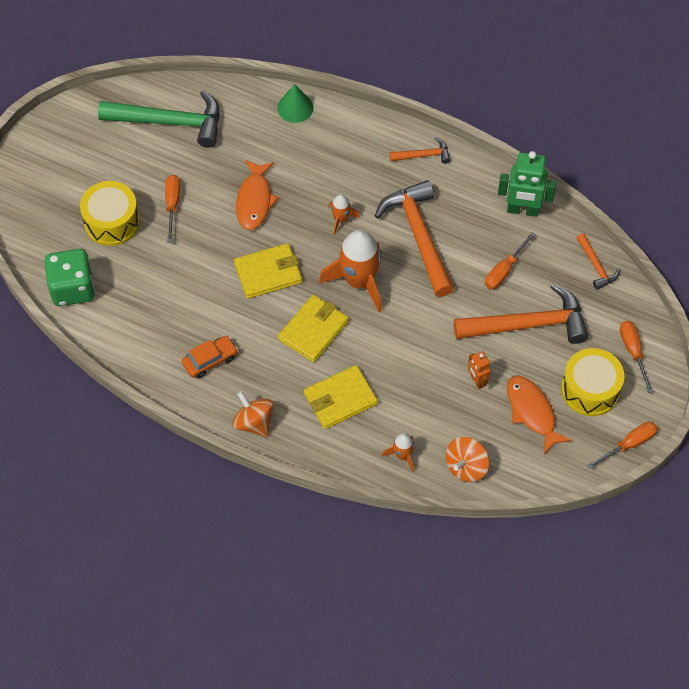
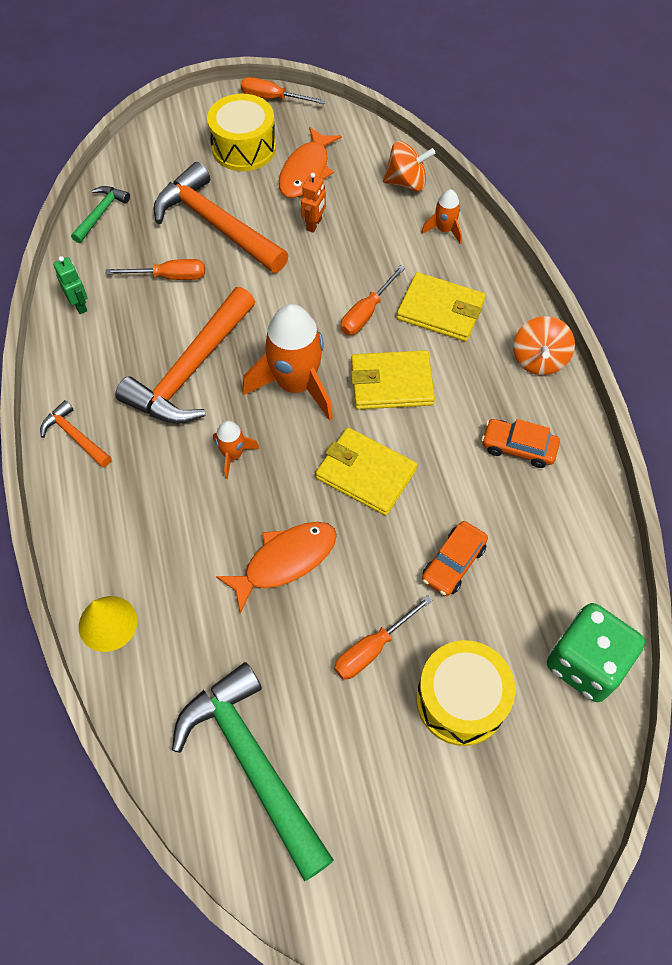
camera: 130 degrees left, 0 degrees up
green cone [277,84,314,123] -> yellow cone [79,596,137,652]
green robot [498,151,556,217] -> green robot [53,256,87,314], size x0.54
orange hammer [577,233,620,290] -> green hammer [71,186,130,243]
orange screwdriver [620,321,653,393] -> orange screwdriver moved to [341,265,405,335]
none -> orange car [422,521,488,596]

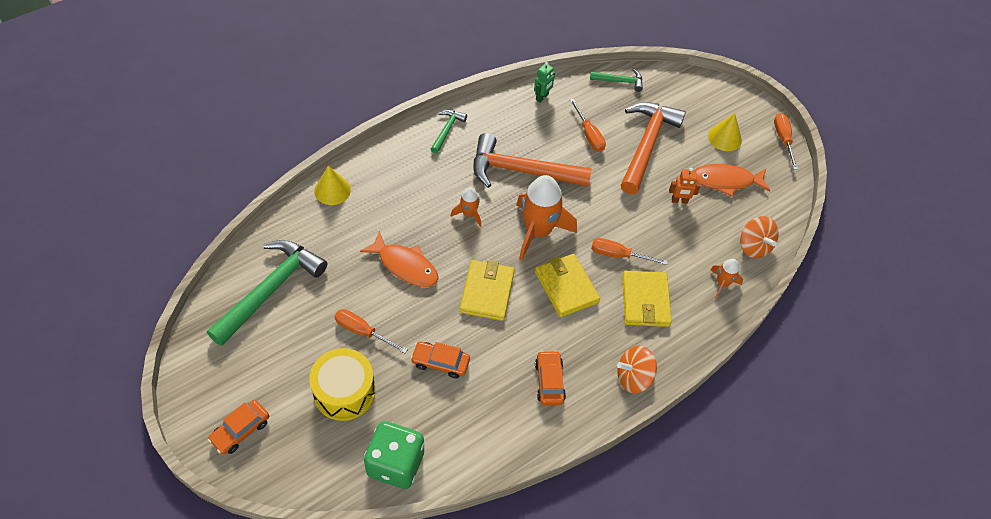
camera: 65 degrees right, 5 degrees down
orange hammer [40,400,112,467] -> green hammer [431,110,467,154]
yellow drum [207,94,276,171] -> yellow cone [708,113,742,151]
none -> orange car [208,400,269,455]

